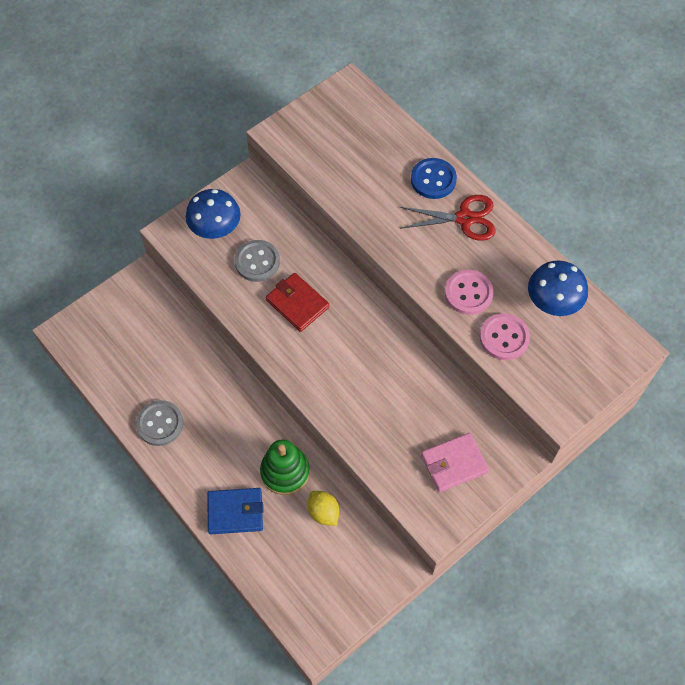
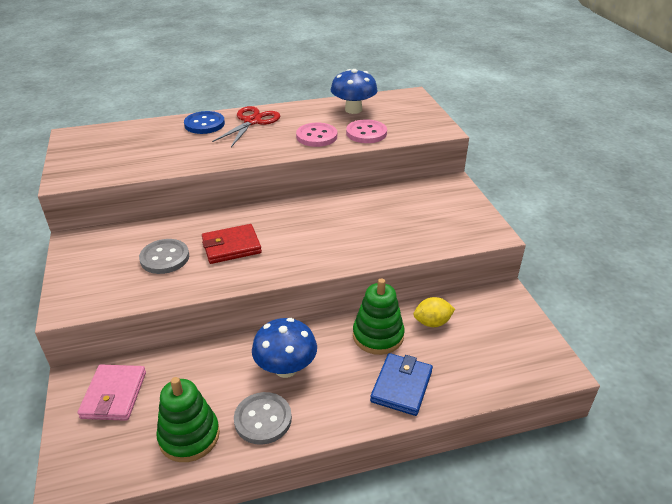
camera: 65 degrees left, 25 degrees down
blue mushroom [186,189,241,239] -> blue mushroom moved to [252,318,317,378]
pink wallet [421,433,489,492] -> pink wallet moved to [78,365,146,421]
none -> green stacking toy [156,377,220,462]

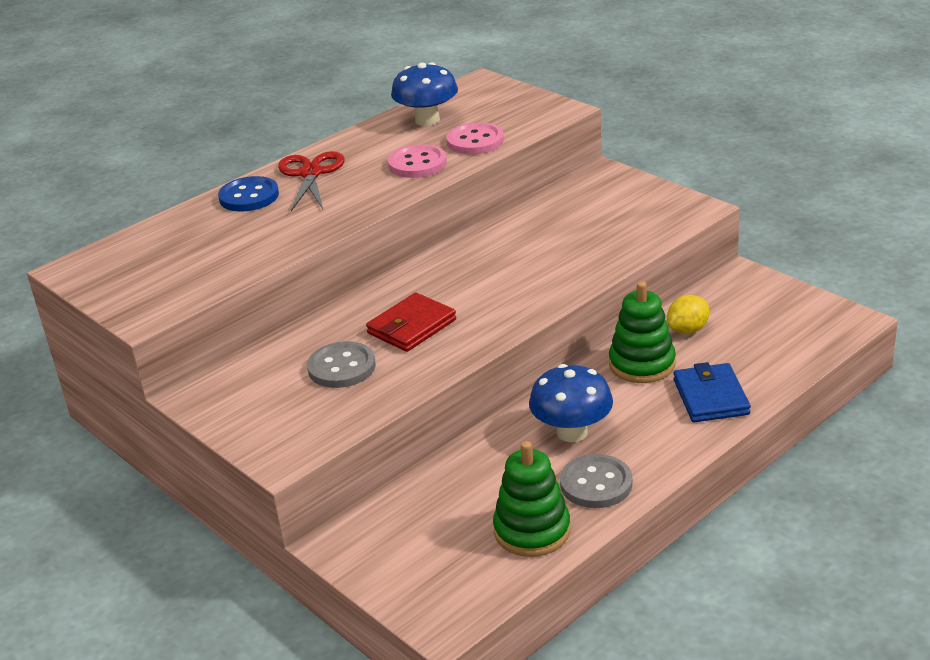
camera: 25 degrees left, 5 degrees down
pink wallet [78,365,146,421] -> none

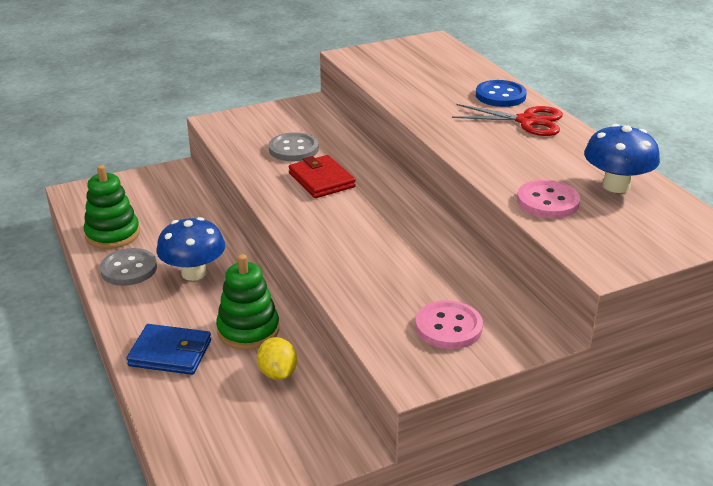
camera: 105 degrees right, 0 degrees up
pink button [388,144,447,178] -> pink button moved to [416,300,483,349]

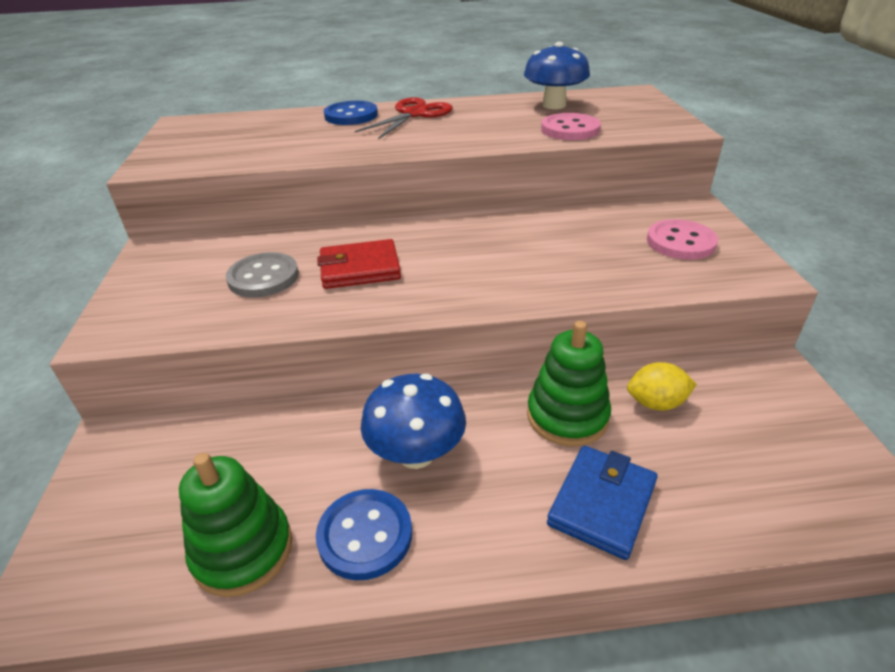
camera: 70 degrees left, 5 degrees up
grey button [100,248,157,286] -> blue button [316,489,412,580]

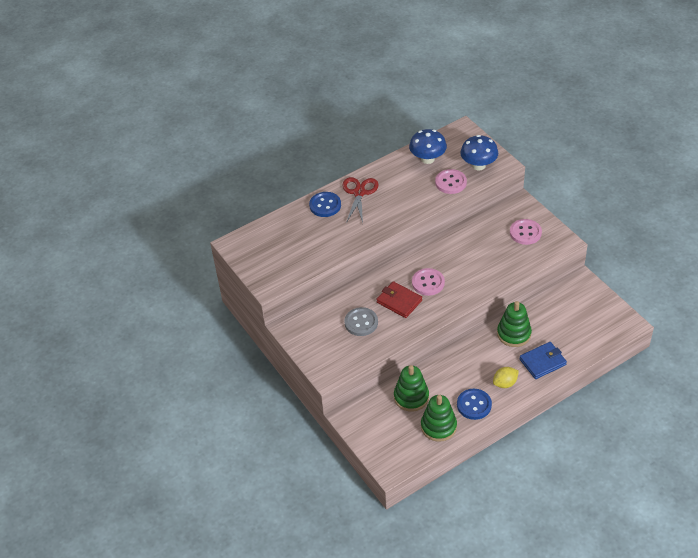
camera: 25 degrees left, 10 degrees up
red wallet [317,239,401,289] -> red wallet turned 75 degrees clockwise [376,281,422,318]
blue mushroom [361,374,466,469] -> blue mushroom moved to [460,135,498,170]
blue wallet [547,445,658,560] -> blue wallet turned 60 degrees clockwise [519,342,567,379]
yellow lemon [627,362,697,411] -> yellow lemon moved to [493,367,519,388]
none -> green stacking toy [394,365,429,412]
none -> pink button [412,268,445,296]

